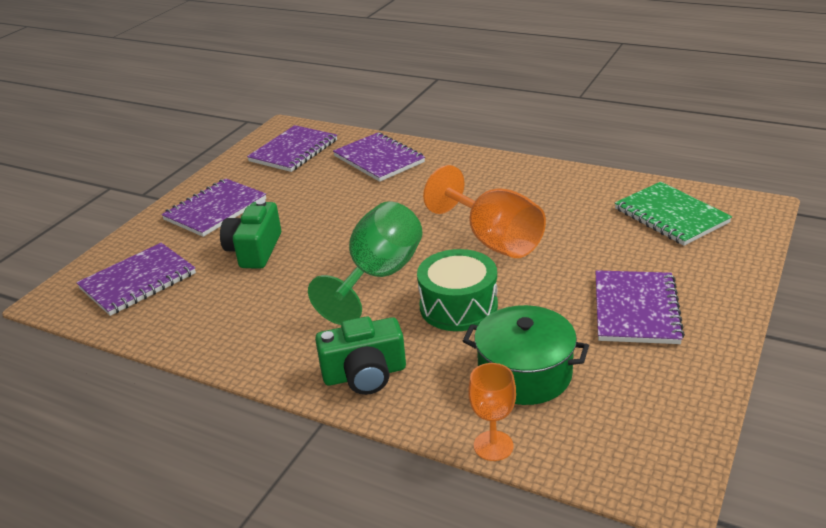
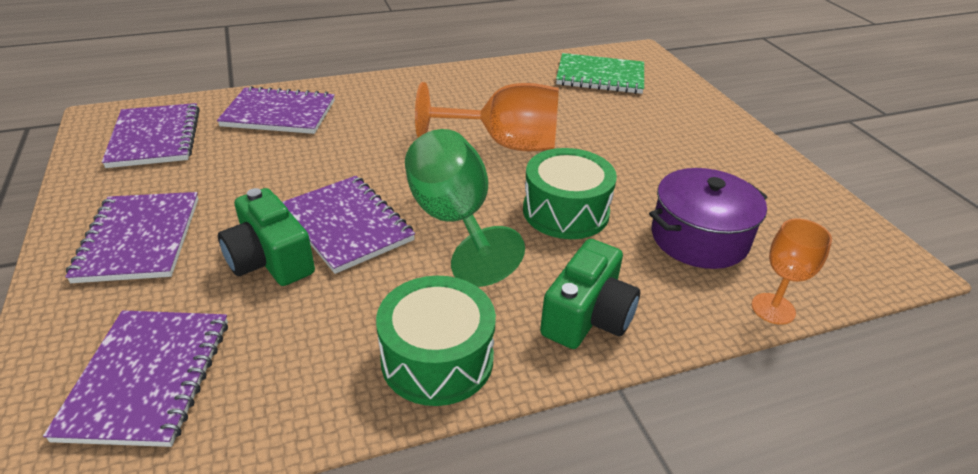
camera: 50 degrees left, 5 degrees up
green pot [463,305,589,405] -> purple pot [649,168,767,269]
purple notebook [595,270,685,344] -> purple notebook moved to [282,176,415,274]
none -> green drum [376,276,496,406]

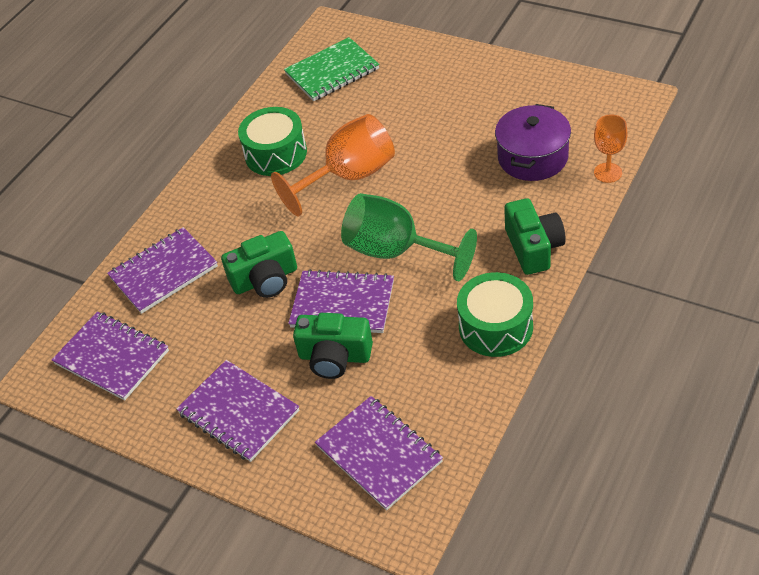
camera: 35 degrees left, 10 degrees up
green drum [523,148,617,239] -> green drum moved to [238,107,307,176]
none -> green camera [221,231,297,298]

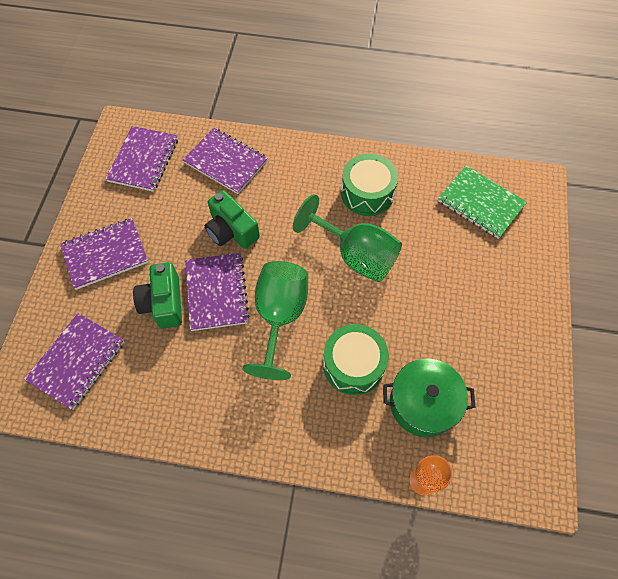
camera: 65 degrees right, 15 degrees up
purple notebook [176,360,299,462] -> purple notebook turned 45 degrees clockwise [60,218,149,290]
orange goblet [271,114,395,216] -> green goblet [293,194,402,282]
green drum [457,272,533,357] -> green drum moved to [323,324,389,395]
purple pot [495,104,571,181] -> green pot [383,358,476,437]
green camera [504,198,566,275] -> none

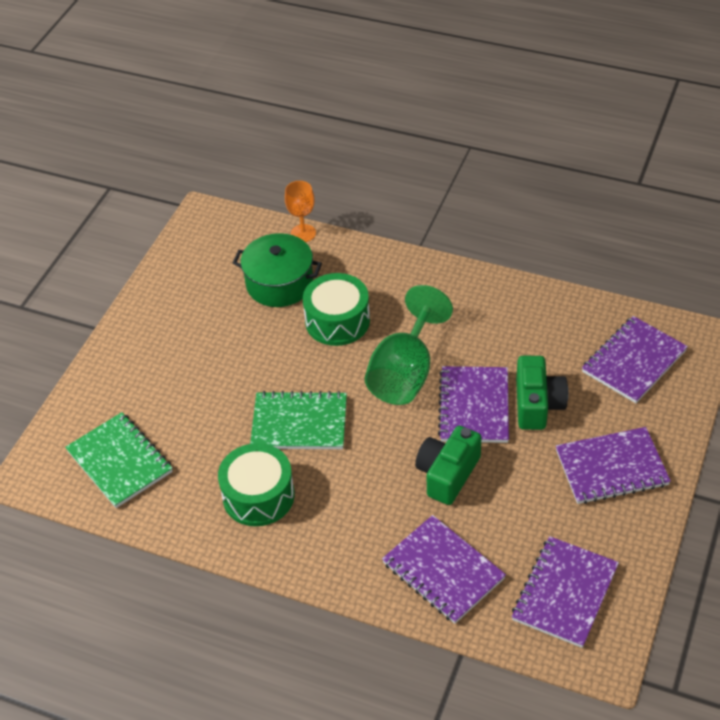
camera: 165 degrees left, 15 degrees down
green camera [205,190,260,249] -> green camera turned 120 degrees counterclockwise [415,426,481,505]
green goblet [293,194,402,282] -> green notebook [250,391,347,449]

